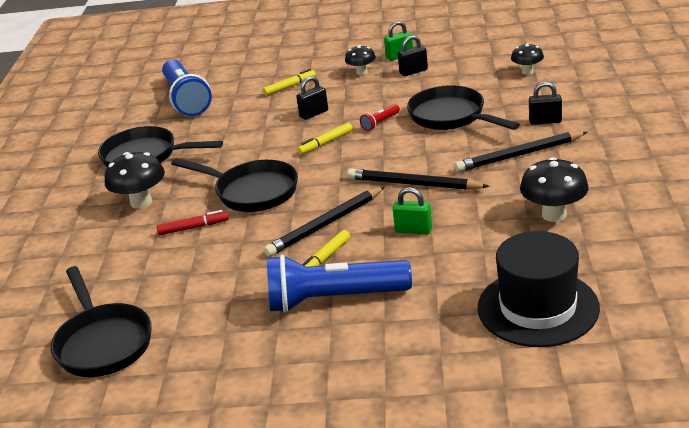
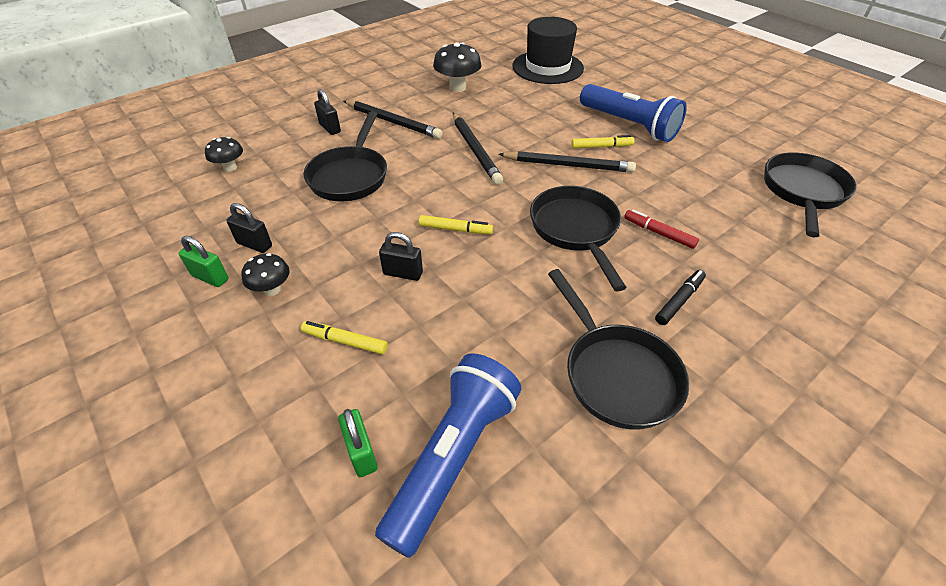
camera: 135 degrees left, 15 degrees up
black mushroom [105,152,165,209] -> black marker [655,270,706,325]
red flashlight [360,104,400,131] -> none
green padlock [393,187,432,234] -> green padlock moved to [338,409,378,477]

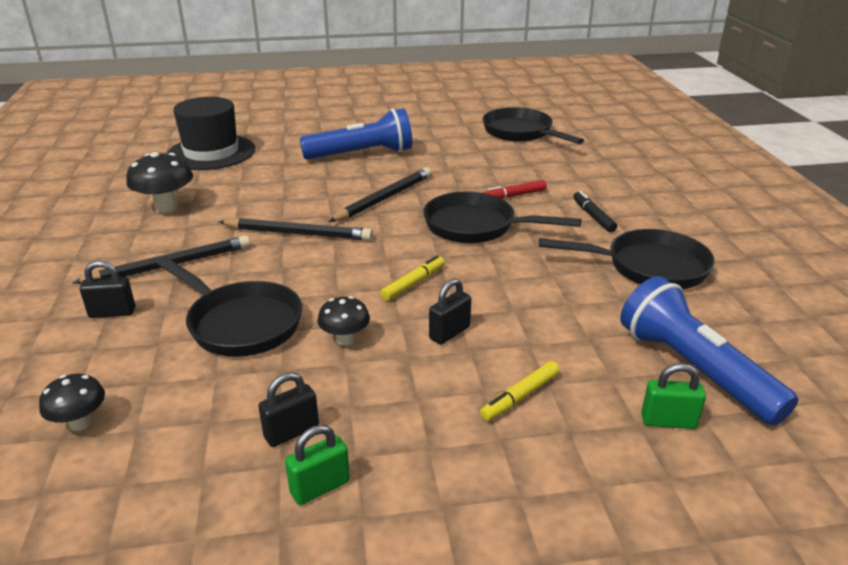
camera: 60 degrees left, 15 degrees down
black mushroom [241,253,290,296] -> black mushroom moved to [317,296,370,346]
yellow marker [571,135,634,149] -> none

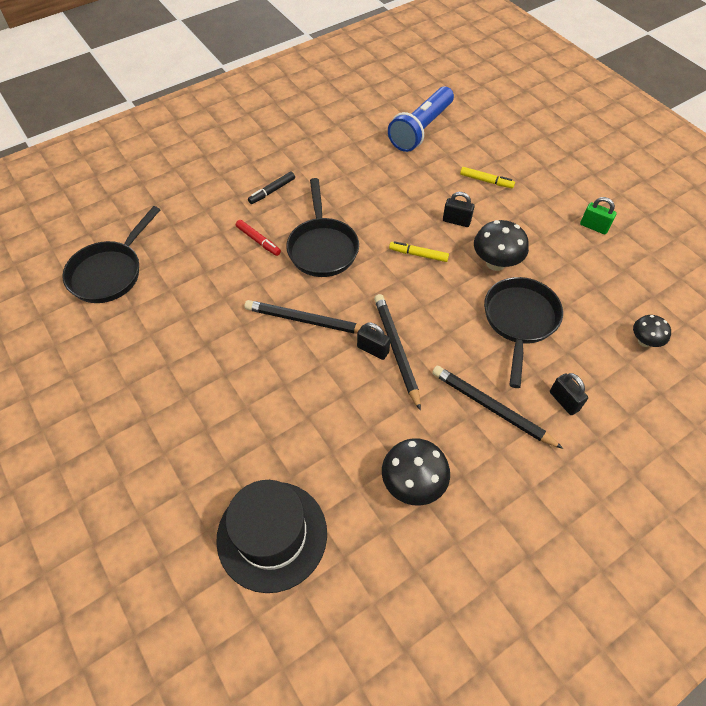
camera: 115 degrees left, 25 degrees up
black padlock [258,372,319,447] -> black padlock moved to [357,323,390,360]
blue flashlight [300,108,412,160] -> none
black mushroom [317,296,370,346] -> black mushroom [474,220,529,271], size x1.62
black pan [539,229,715,289] -> none
green padlock [641,363,706,429] -> none

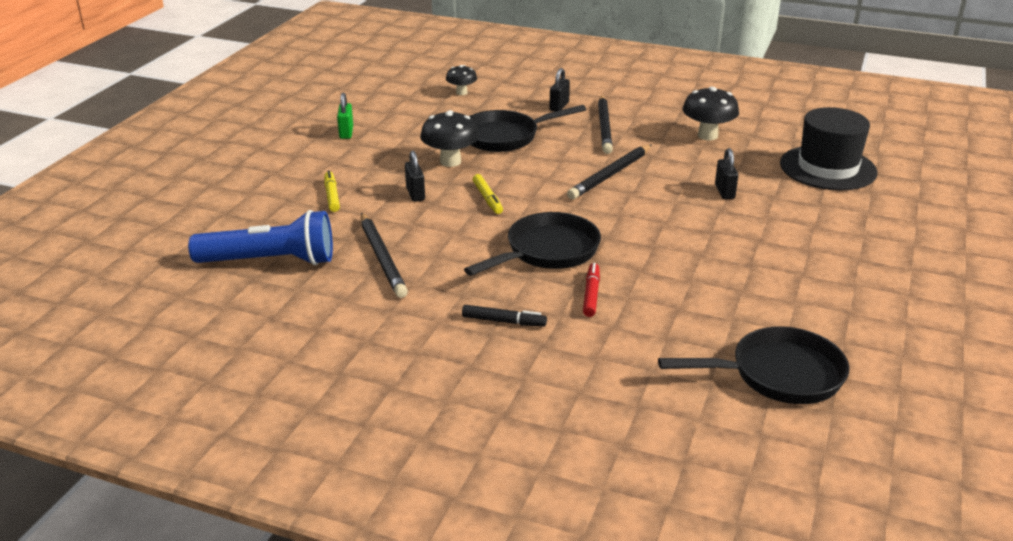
camera: 125 degrees left, 25 degrees down
black pencil [245,300,362,333] -> black pencil moved to [361,212,408,298]
black padlock [357,323,390,360] -> black padlock moved to [715,148,738,199]

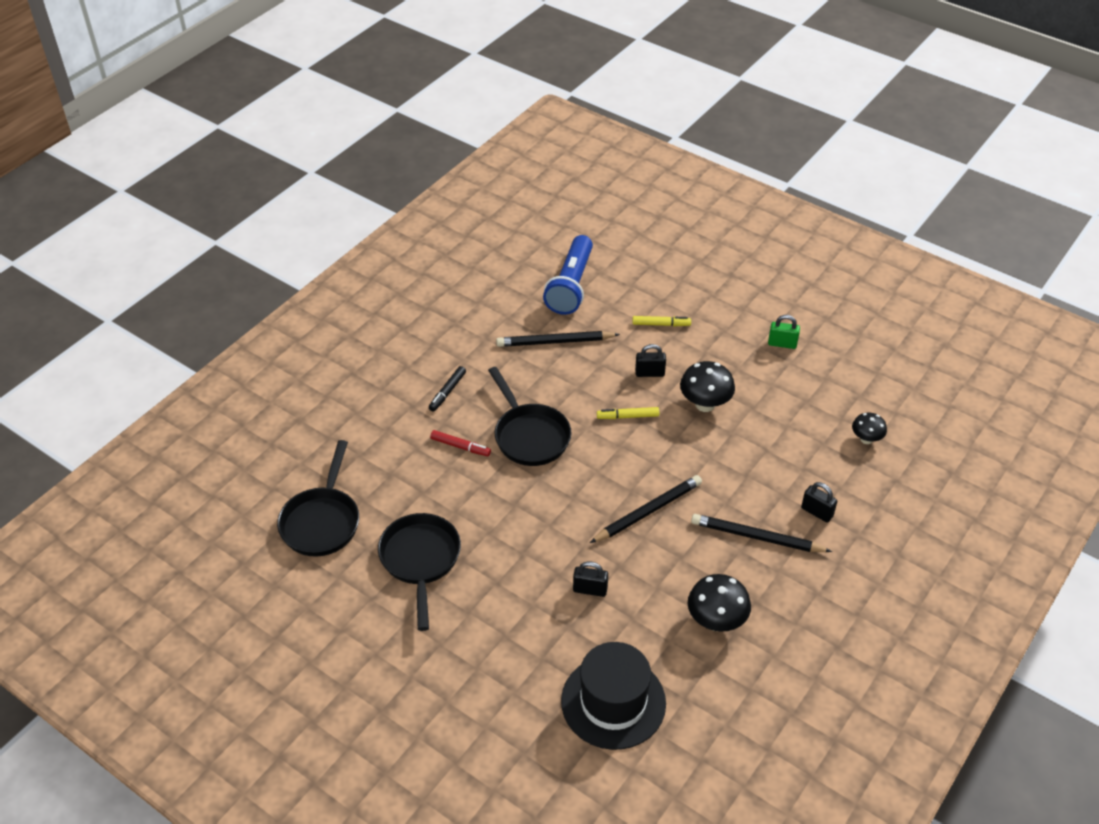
camera: 105 degrees right, 15 degrees up
black pan [469,105,586,152] -> black pan moved to [378,513,461,631]
black pencil [567,144,652,199] -> black pencil turned 90 degrees clockwise [590,475,702,543]

